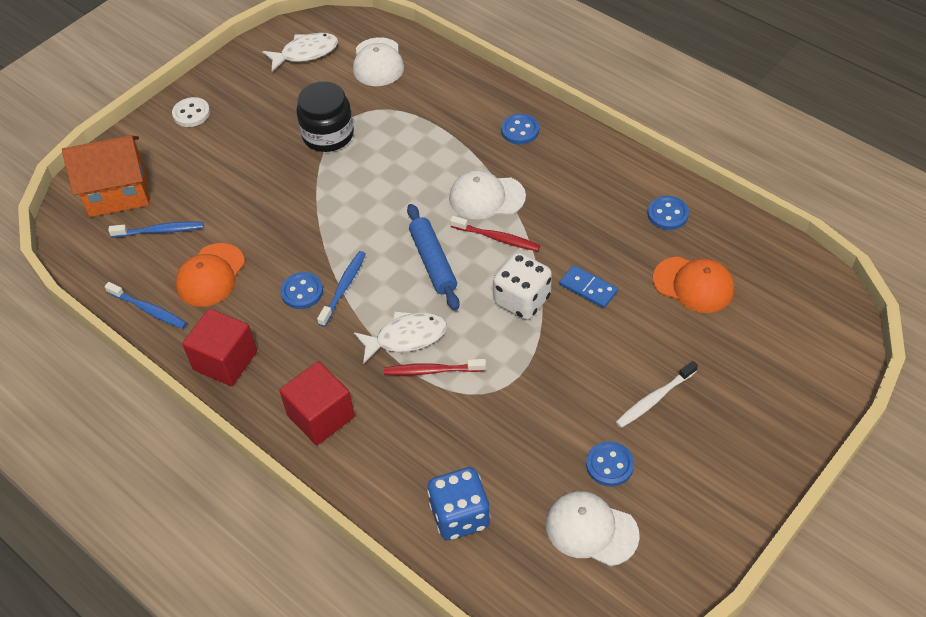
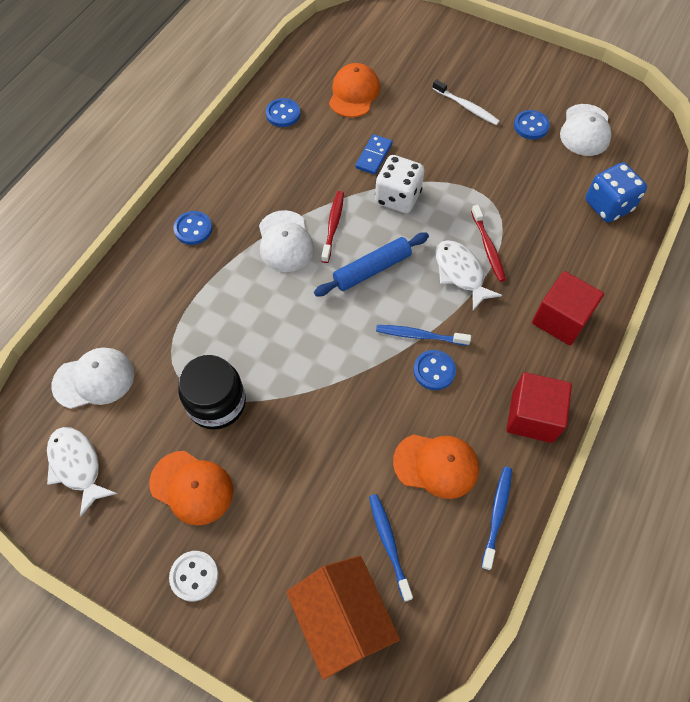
camera: 105 degrees left, 10 degrees up
none -> orange cap [149,451,233,526]

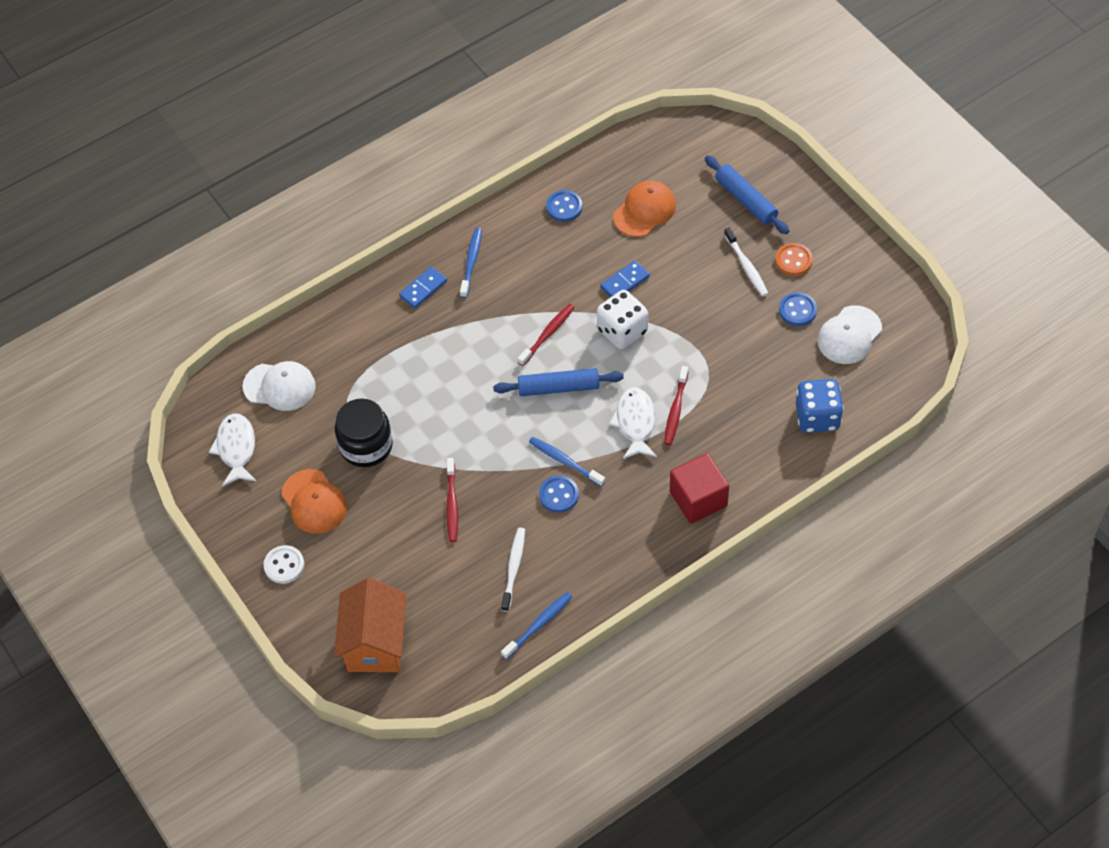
camera: 30 degrees right, 5 degrees down
blue button [174,211,212,245] -> blue domino [399,266,447,308]
white cap [259,210,314,272] -> none
blue toothbrush [369,494,413,602] -> blue toothbrush moved to [460,228,482,298]
orange cap [393,434,479,499] -> white toothbrush [501,528,525,612]
red cube [506,372,572,443] -> none
none -> red toothbrush [446,458,458,542]
none -> blue rolling pin [705,155,789,234]
none -> orange button [775,243,813,276]

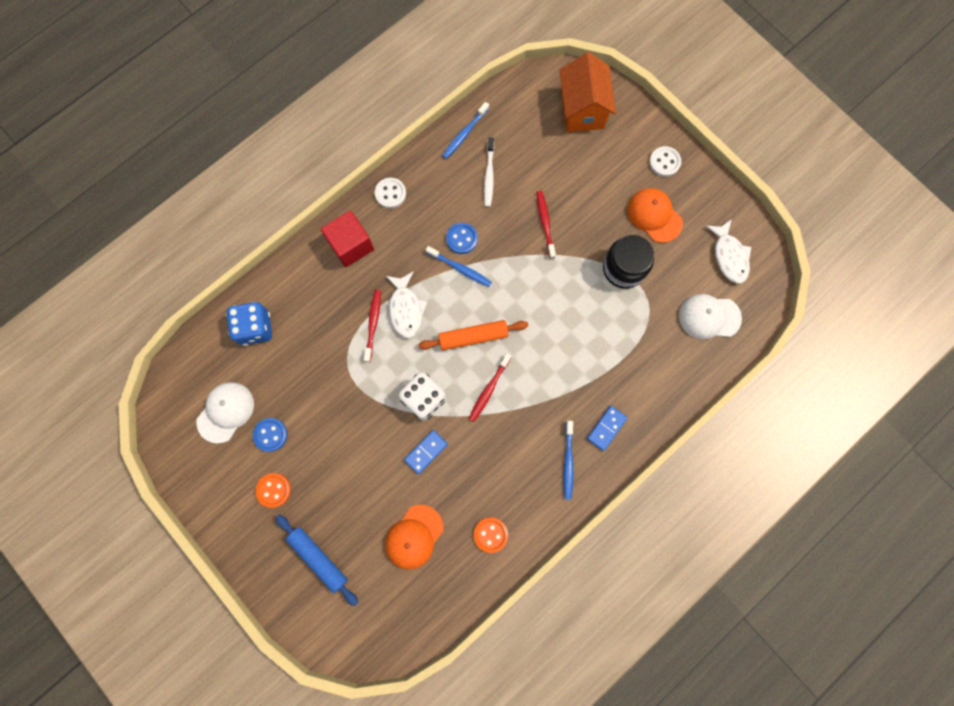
camera: 170 degrees right, 20 degrees up
blue rolling pin [493,368,624,396] -> orange rolling pin [418,320,528,350]
blue button [546,190,582,222] -> orange button [474,517,508,553]
white toothbrush [724,227,768,296] -> none
none -> white button [375,178,406,208]

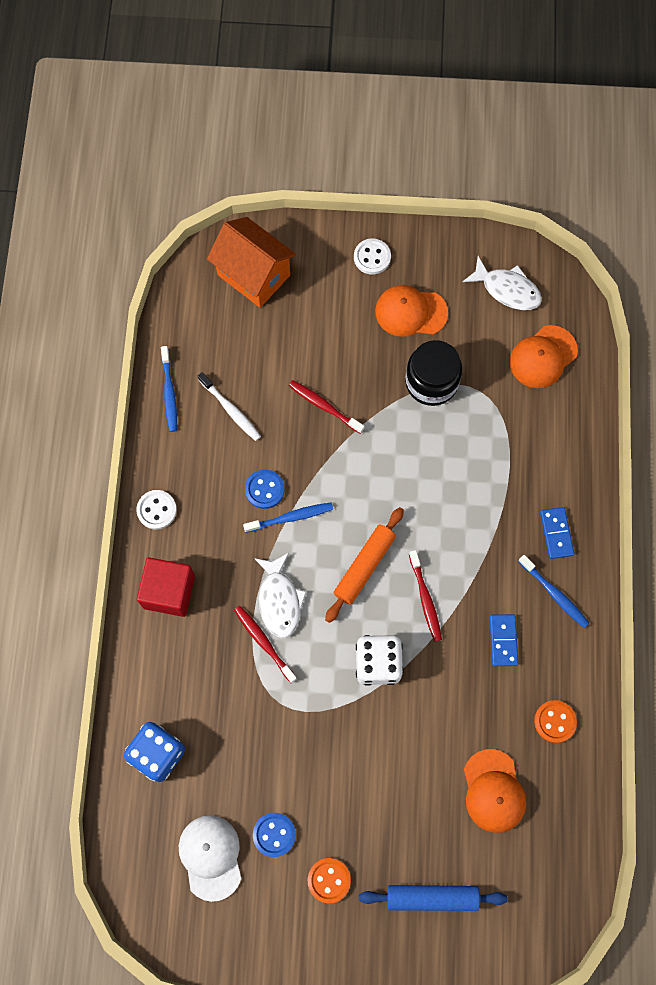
camera: 45 degrees left, 5 degrees down
white fish [386,271,427,338] -> white fish turned 45 degrees clockwise [254,553,307,638]
blue domino [404,430,448,474] -> blue domino moved to [490,614,518,666]
white cap [679,294,742,339] -> orange cap [510,325,578,388]

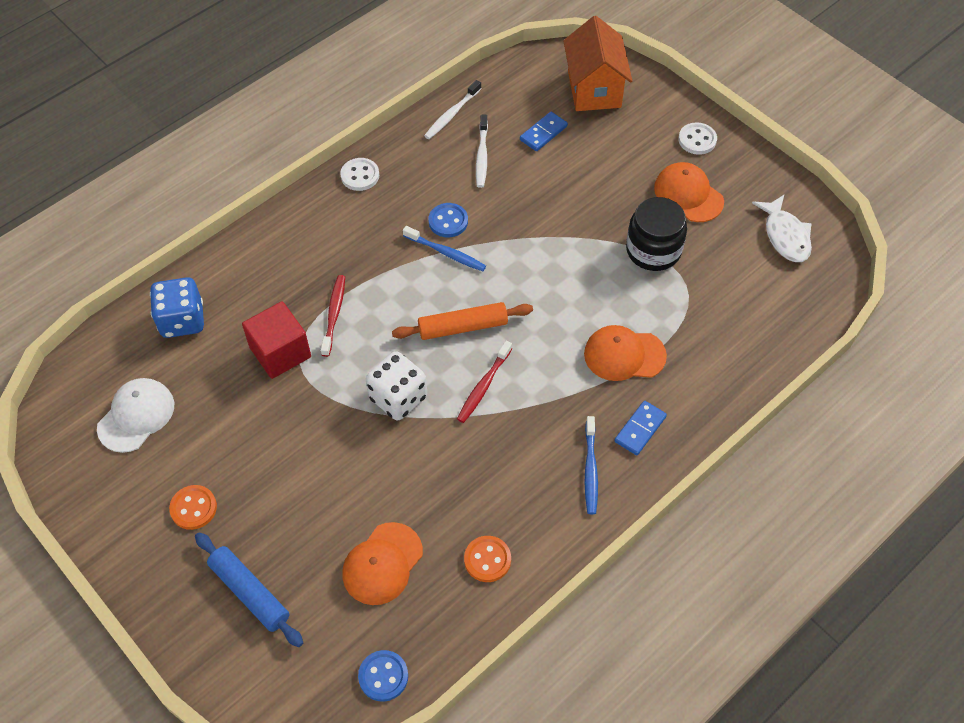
camera: 45 degrees right, 15 degrees down
red cube [137,557,195,617] -> red cube moved to [242,301,311,379]
blue toothbrush [161,346,177,432] -> white toothbrush [424,80,482,139]
blue button [253,813,296,857] -> blue button moved to [358,650,408,702]
white fish [254,553,307,638] -> none
red toothbrush [288,380,365,434] -> none
blue domino [490,614,518,666] -> blue domino moved to [520,112,568,151]
orange cap [510,325,578,388] -> orange cap moved to [584,325,667,381]

